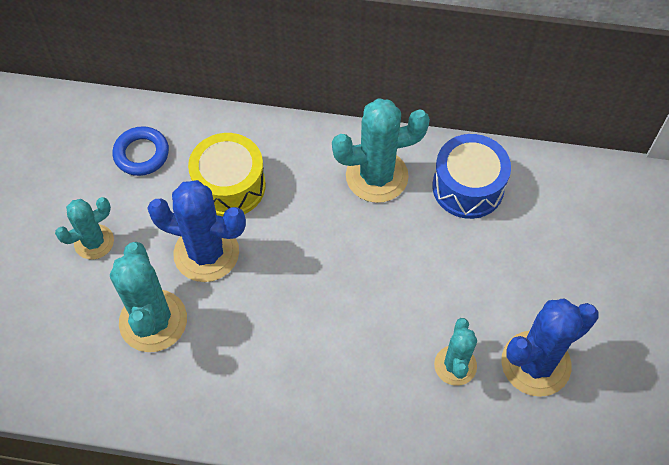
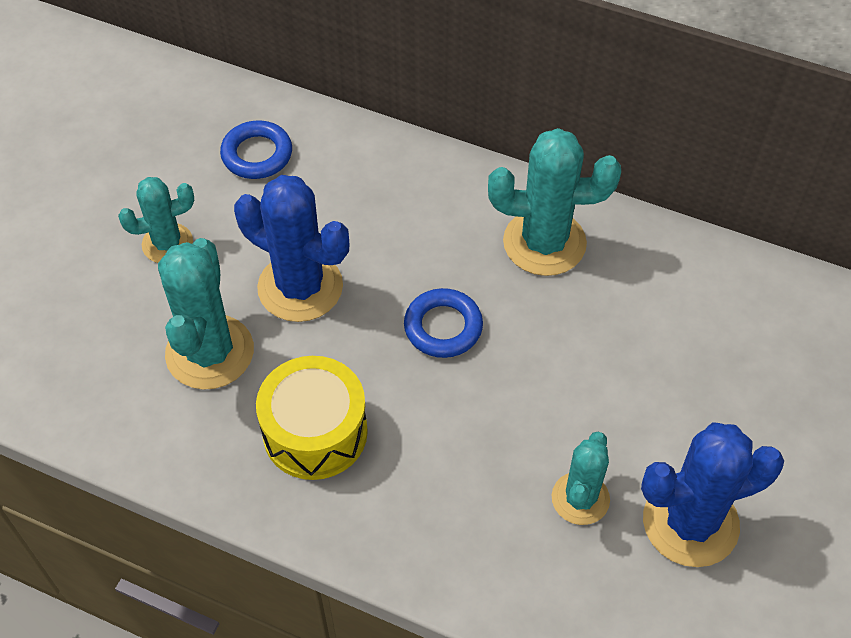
camera: 15 degrees right, 5 degrees down
yellow drum [188,133,266,217] -> yellow drum moved to [256,356,368,480]
blue drum [432,134,511,219] -> none
none -> blue ring [404,288,483,358]

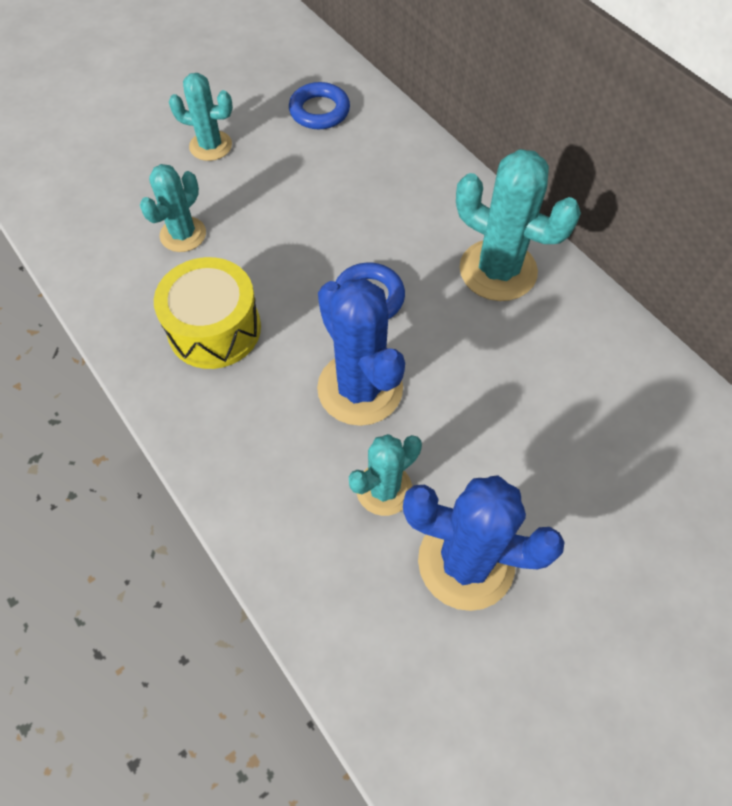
camera: 30 degrees right, 5 degrees up
turquoise cactus [158,238,254,390] -> turquoise cactus [140,164,206,252], size x0.61
blue cactus [234,175,349,322] -> blue cactus moved to [317,278,405,426]

